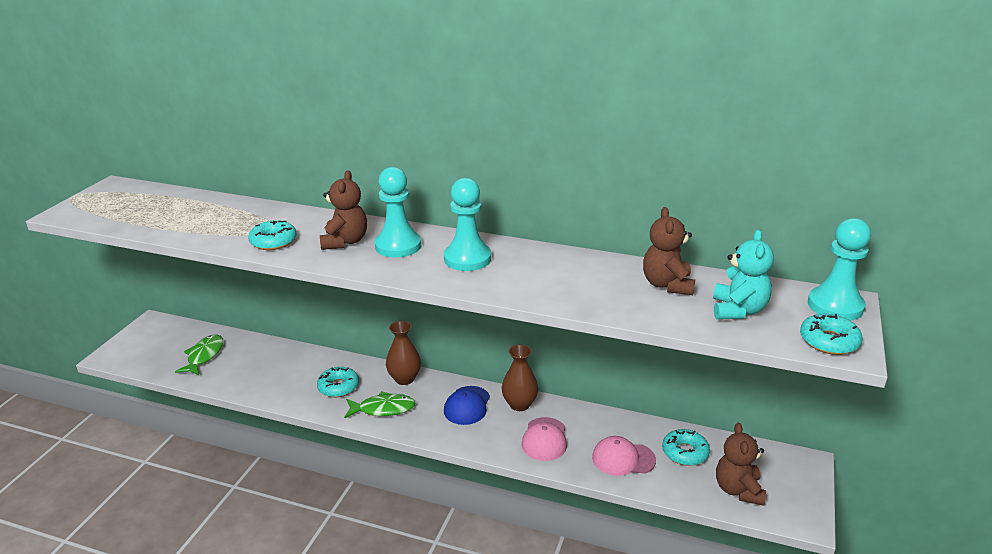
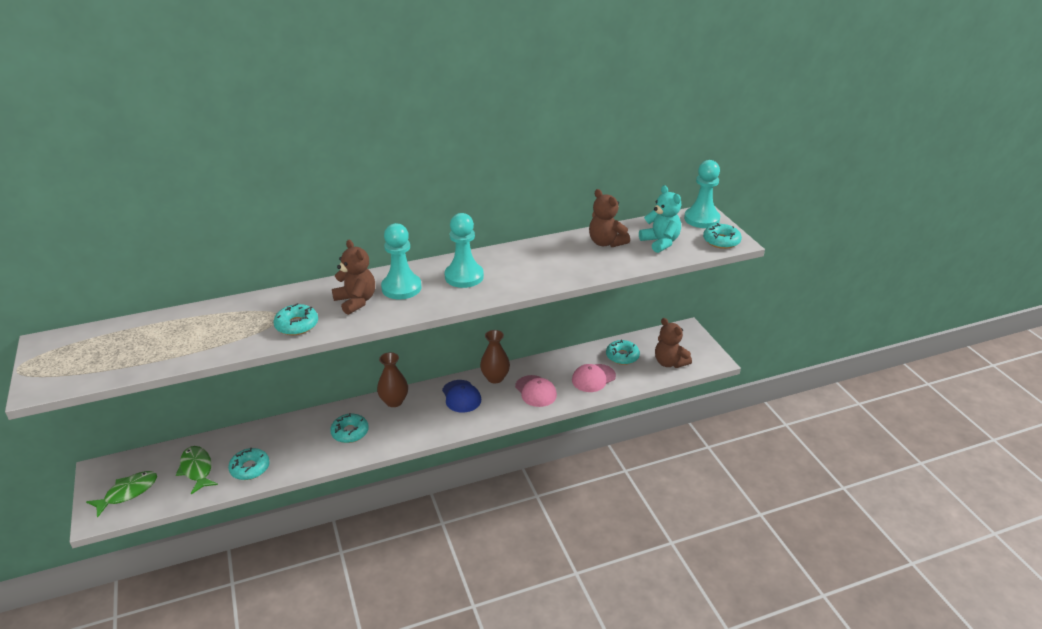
camera: 40 degrees left, 5 degrees up
green fish [344,391,415,418] -> green fish moved to [86,471,157,518]
none -> turquoise donut [228,448,270,480]

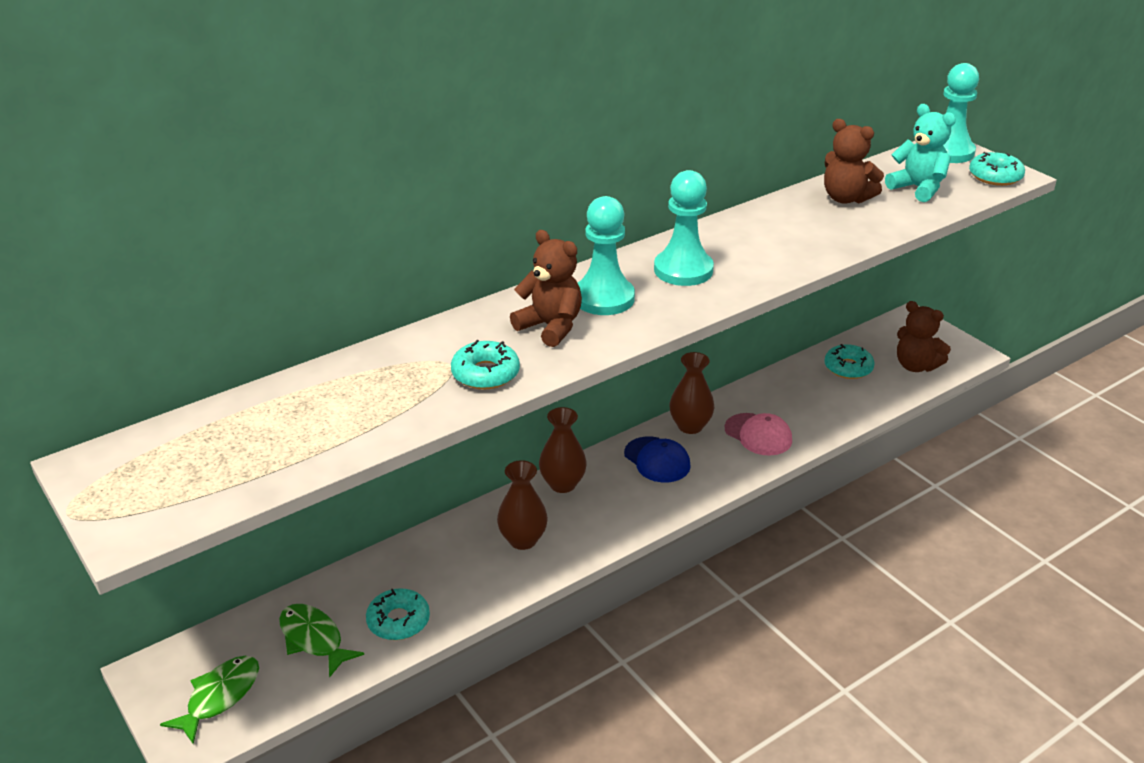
camera: 15 degrees left, 0 degrees up
turquoise donut [330,413,369,443] -> brown vase [497,460,548,550]
pink cap [572,364,616,392] -> none

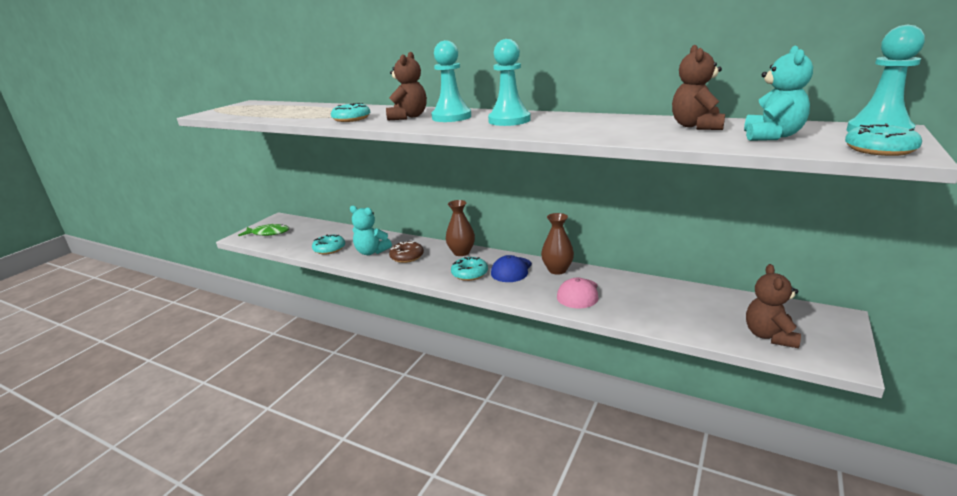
camera: 65 degrees right, 10 degrees down
green fish [279,604,364,678] -> none
brown vase [497,460,548,550] -> brown donut [389,241,424,263]
turquoise donut [824,344,875,379] -> turquoise donut moved to [451,257,488,281]
none -> turquoise teddy bear [350,206,392,255]

